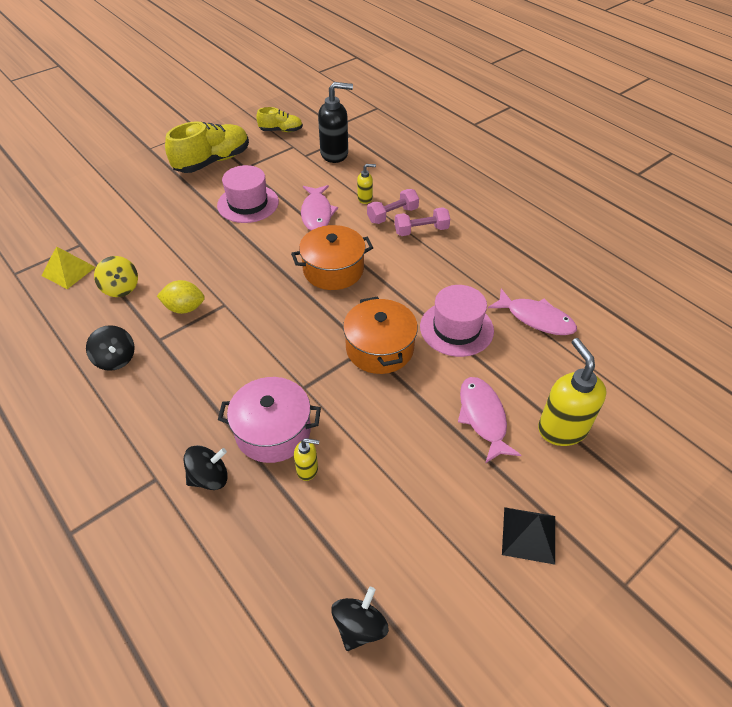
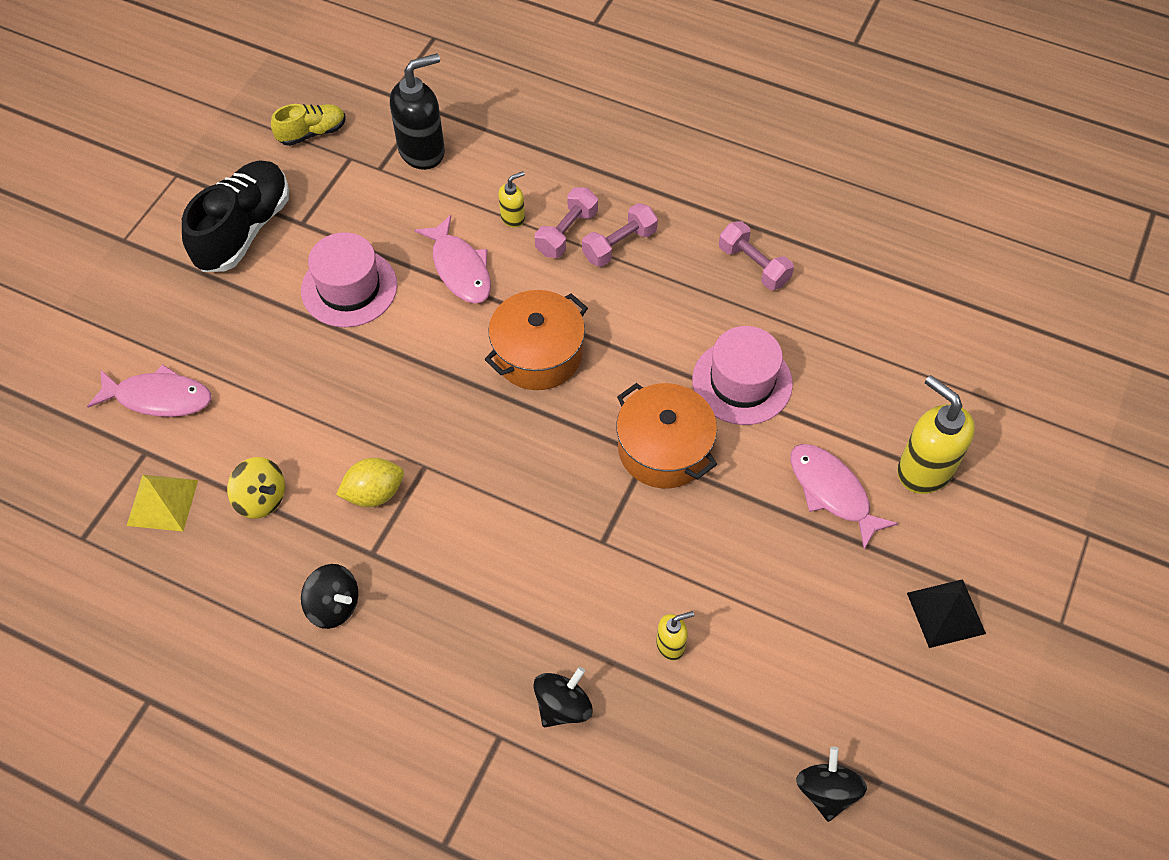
camera: 25 degrees left, 10 degrees up
yellow shoe [165,121,249,173] -> black shoe [182,160,289,272]
pink pot [218,377,321,463] -> none
pink fish [488,288,577,335] -> pink fish moved to [87,364,212,417]
none -> pink dumbbell [719,221,794,290]

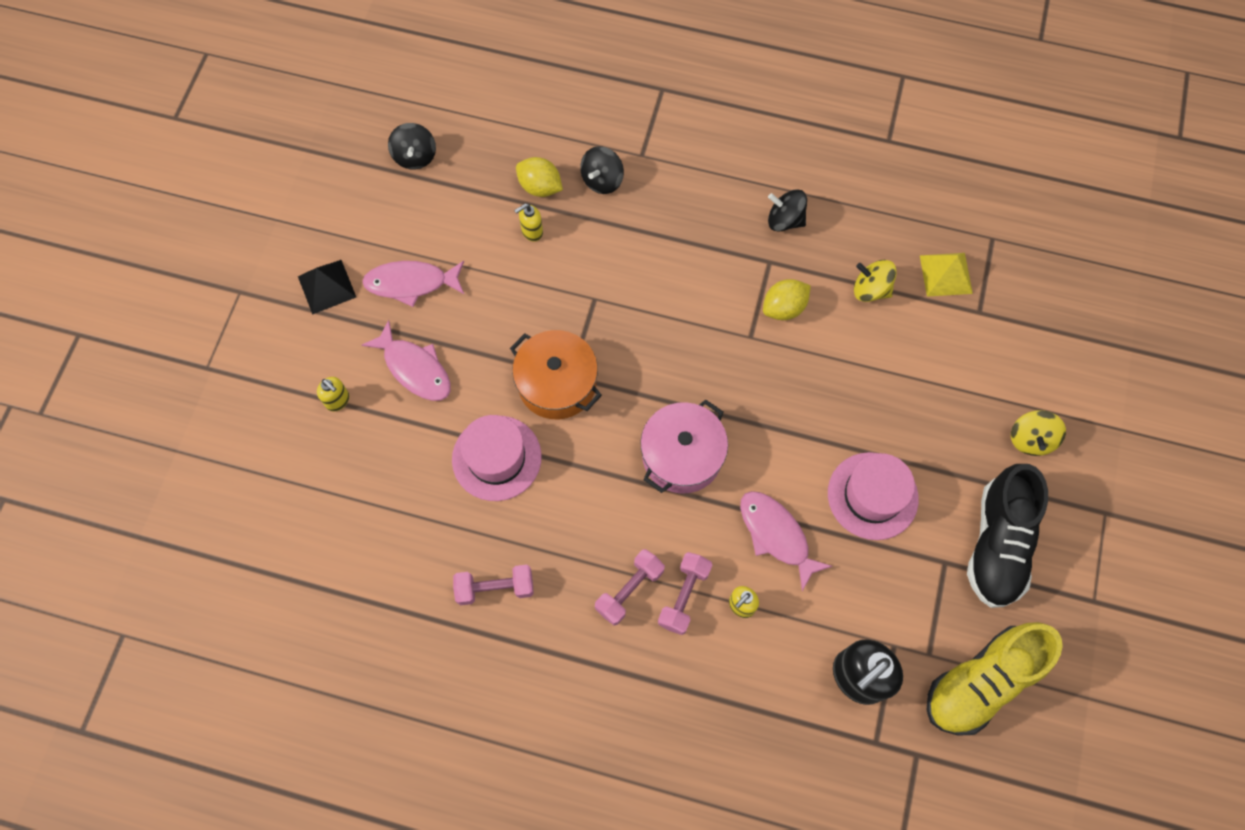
camera: 170 degrees right, 10 degrees up
pink fish [87,364,212,417] -> pink fish moved to [362,261,464,307]
yellow shoe [271,104,346,146] -> yellow shoe [927,622,1063,736], size x1.83
orange pot [485,290,588,390] -> pink pot [640,399,728,494]
pink dumbbell [719,221,794,290] -> pink dumbbell turned 45 degrees counterclockwise [453,565,534,605]
yellow soap dispenser [897,375,975,494] -> yellow soap dispenser [317,377,349,411], size x0.50
none -> yellow lemon [516,157,563,197]
none -> yellow spinning top [1011,410,1066,456]

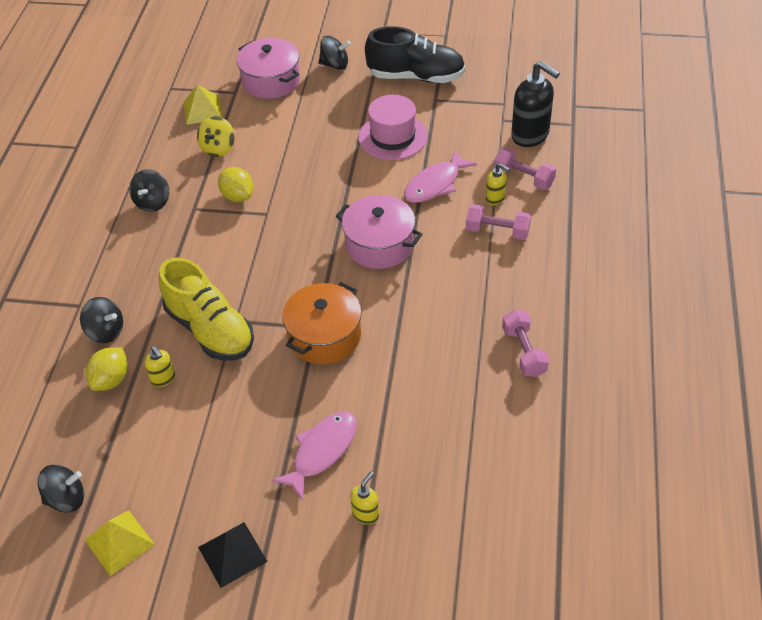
camera: 95 degrees left, 20 degrees down
pink fish [362,261,464,307] -> none
pink hat [452,415,542,501] -> none
pink dumbbell [595,549,665,626] -> pink dumbbell moved to [494,148,556,190]
yellow shoe [927,622,1063,736] -> yellow shoe moved to [159,257,254,360]
yellow spinning top [1011,410,1066,456] -> black spinning top [319,36,351,70]
none -> yellow pyramid [85,510,155,576]
none -> pink pot [237,38,300,99]

